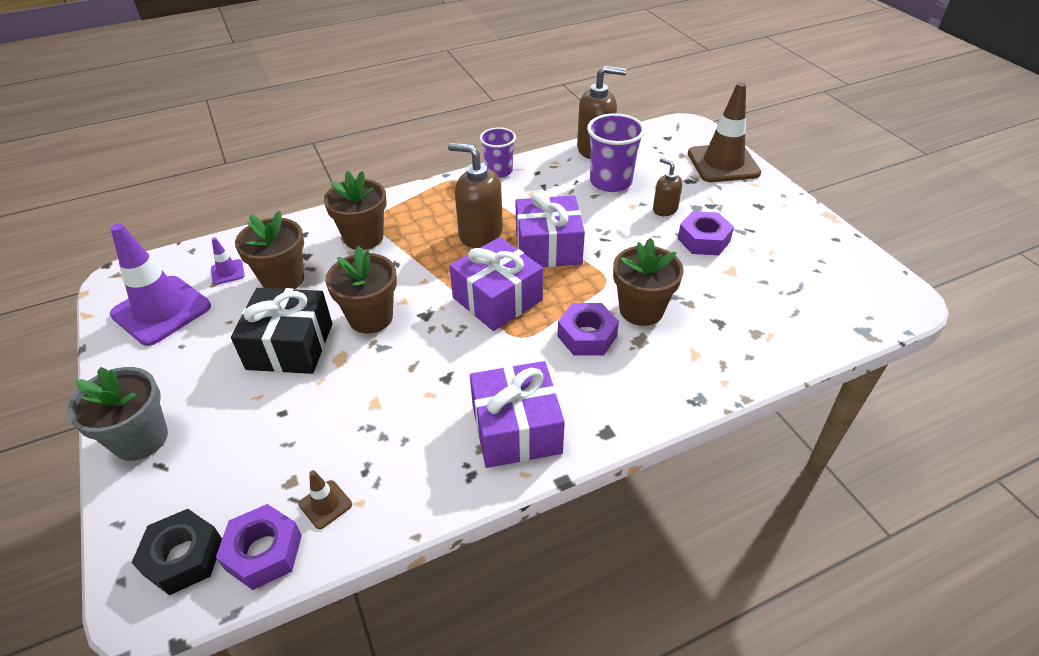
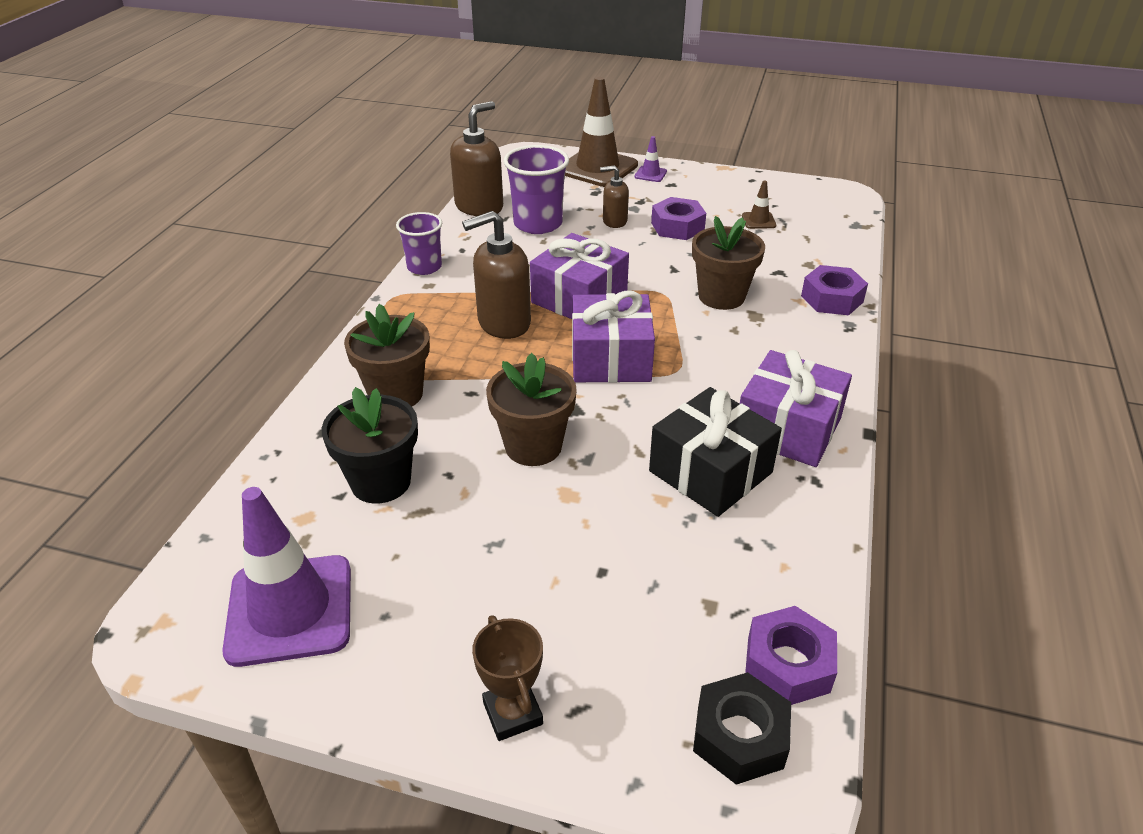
camera: 50 degrees left, 5 degrees down
grey flower pot [67,367,168,461] -> brown trophy [472,615,543,741]
purple traffic cone [211,237,245,285] -> purple traffic cone moved to [634,136,667,182]
black gift [231,288,332,374] -> black gift moved to [649,387,782,517]
brown flower pot [235,211,304,289] -> black flower pot [321,387,418,504]
brown traffic cone [299,470,352,529] -> brown traffic cone moved to [742,181,776,229]
purple nut [558,303,619,356] -> purple nut moved to [801,265,868,315]

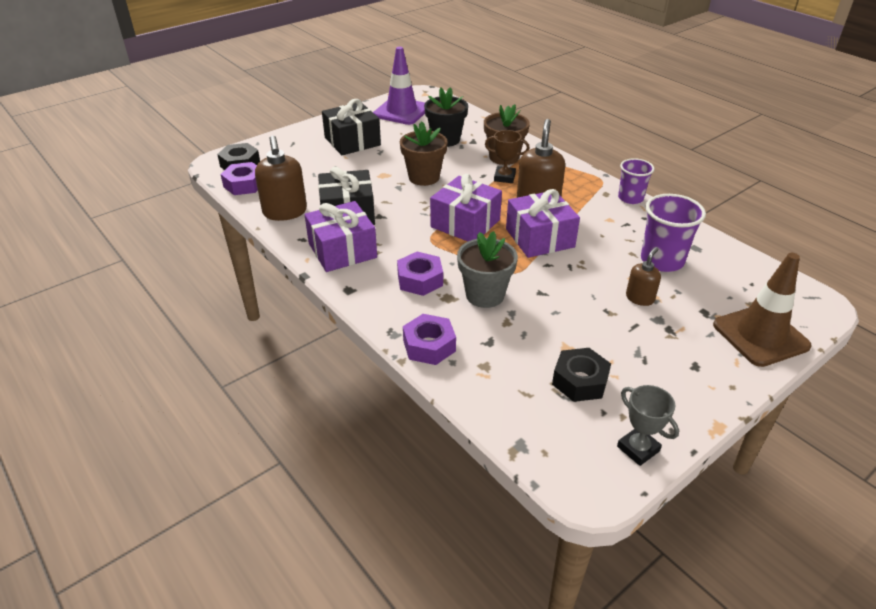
camera: 125 degrees right, 0 degrees up
brown soap dispenser [450,101,503,216] -> brown soap dispenser moved to [255,135,307,221]
brown trophy [472,615,543,741] -> brown trophy moved to [485,130,530,183]
purple traffic cone [634,136,667,182] -> none
purple nut [651,197,706,240] -> purple nut moved to [397,252,443,296]
brown flower pot [692,216,765,310] -> grey flower pot [457,231,518,308]
brown traffic cone [742,181,776,229] -> black nut [552,348,611,402]
none -> black gift [322,99,381,155]
none -> grey trophy [617,385,679,466]

